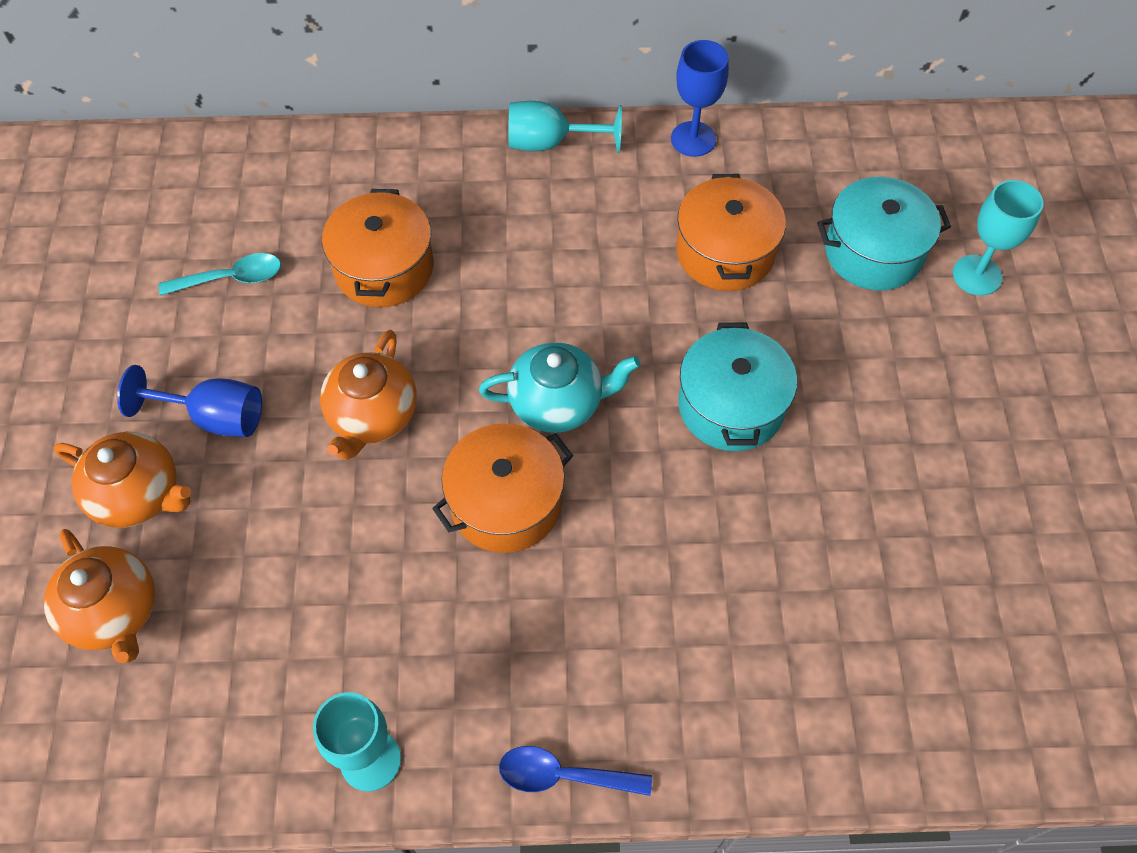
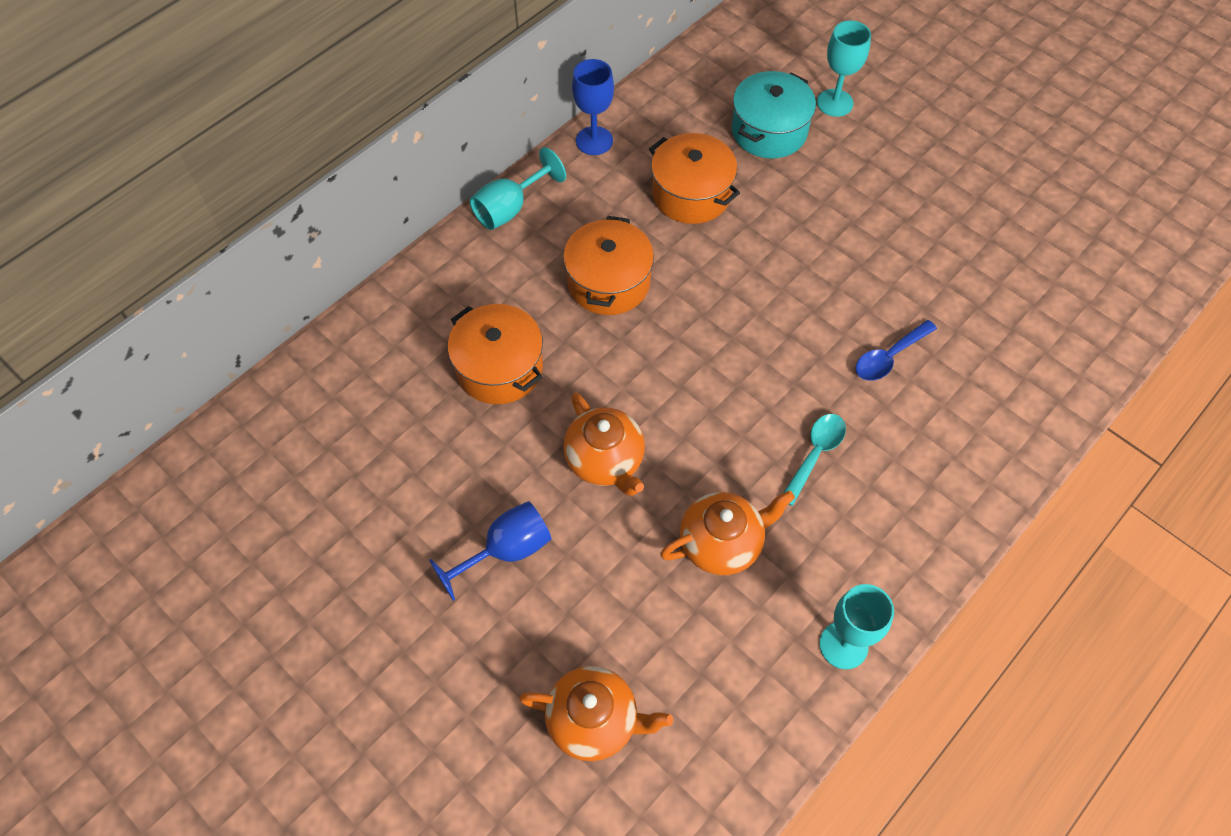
camera: 45 degrees left, 0 degrees up
orange teapot [54,432,191,528] -> orange teapot moved to [660,490,795,575]
turquoise spoon [159,253,281,296] -> turquoise spoon moved to [783,414,846,506]
orange pot [432,423,573,553] -> orange pot moved to [563,216,654,315]
turquoise teapot [479,342,640,433] -> none
blue spoon [499,746,652,796] -> blue spoon moved to [856,320,937,381]
turquoise pot [678,323,797,451] -> none

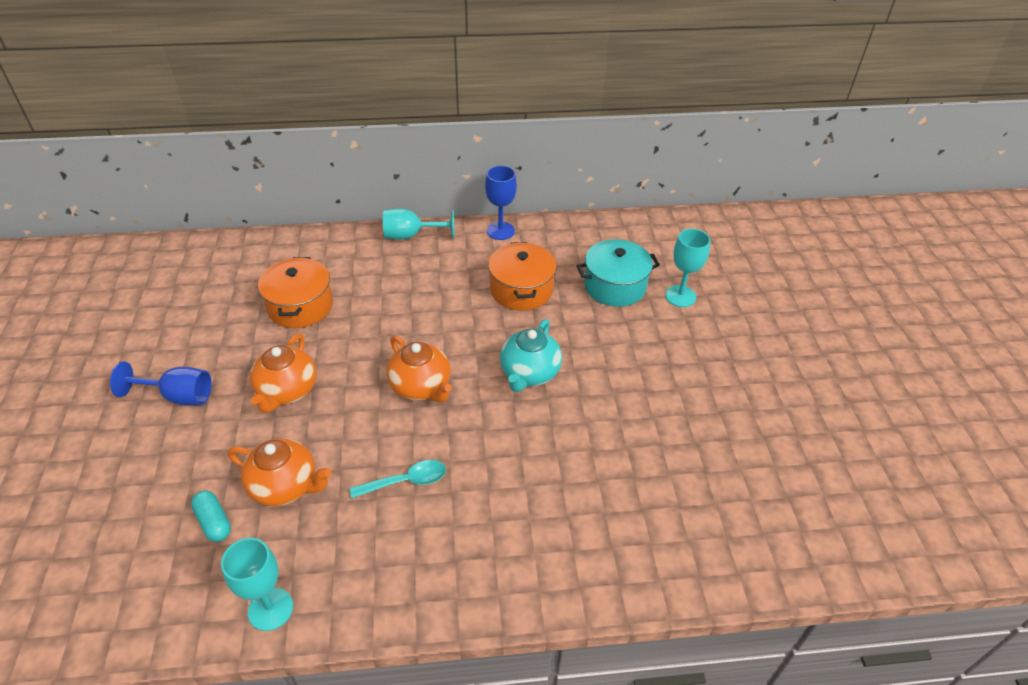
camera: 40 degrees right, 15 degrees down
orange teapot [519,666,673,761] -> orange teapot moved to [387,335,452,403]
orange pot [563,216,654,315] -> none
blue spoon [856,320,937,381] -> none
none -> turquoise capsule [191,491,231,542]
none -> turquoise teapot [500,319,562,392]

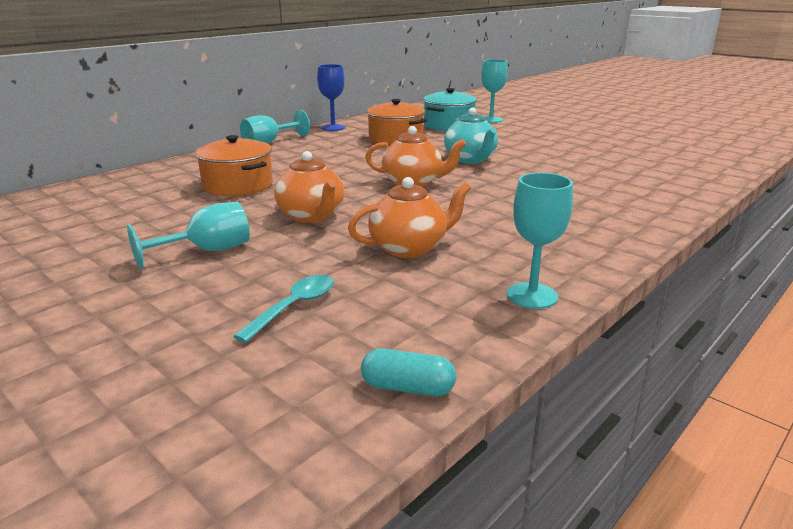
camera: 40 degrees left, 20 degrees down
blue goblet [110,361,212,405] -> turquoise goblet [127,202,250,270]
turquoise capsule [191,491,231,542] -> turquoise capsule moved to [361,348,456,396]
turquoise spoon [349,460,446,499] -> turquoise spoon moved to [233,275,334,343]

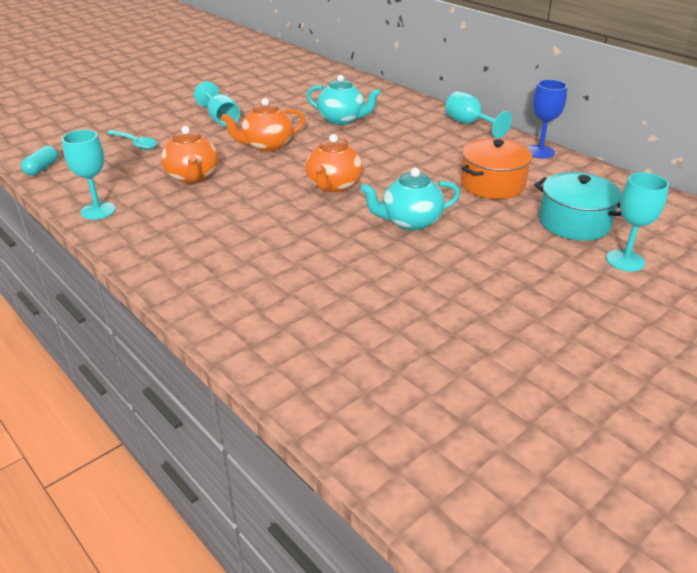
camera: 95 degrees right, 10 degrees up
orange pot [195,135,273,196] -> turquoise teapot [307,75,381,125]

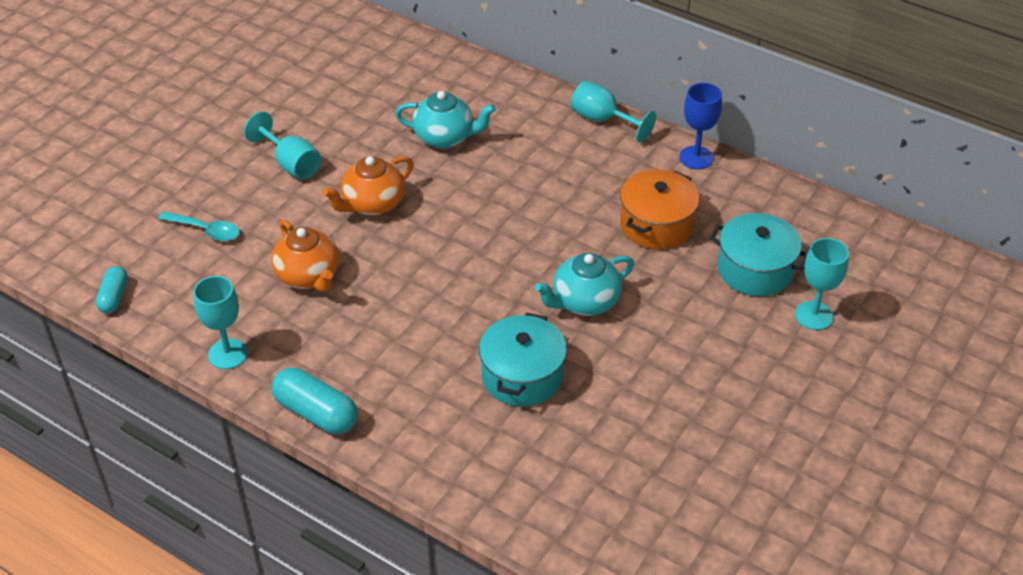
camera: 15 degrees left, 10 degrees up
orange teapot [305,134,362,193] -> none
none -> turquoise capsule [272,368,358,434]
none -> turquoise pot [479,312,567,407]

